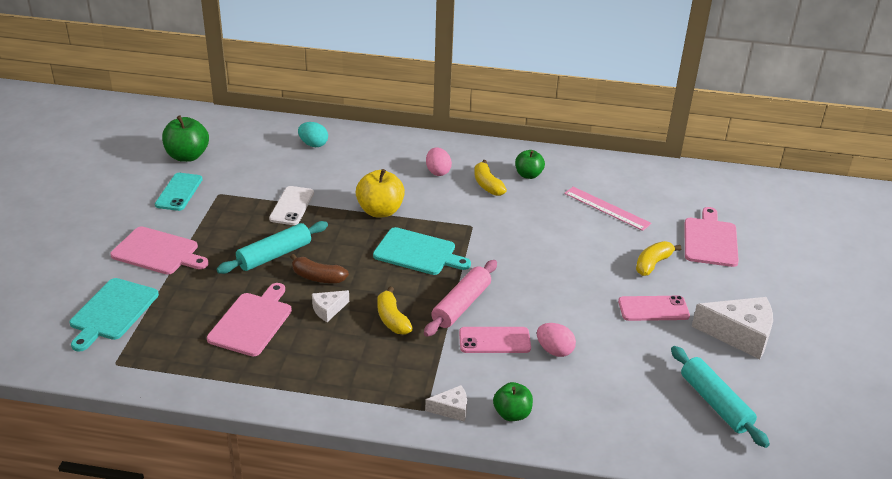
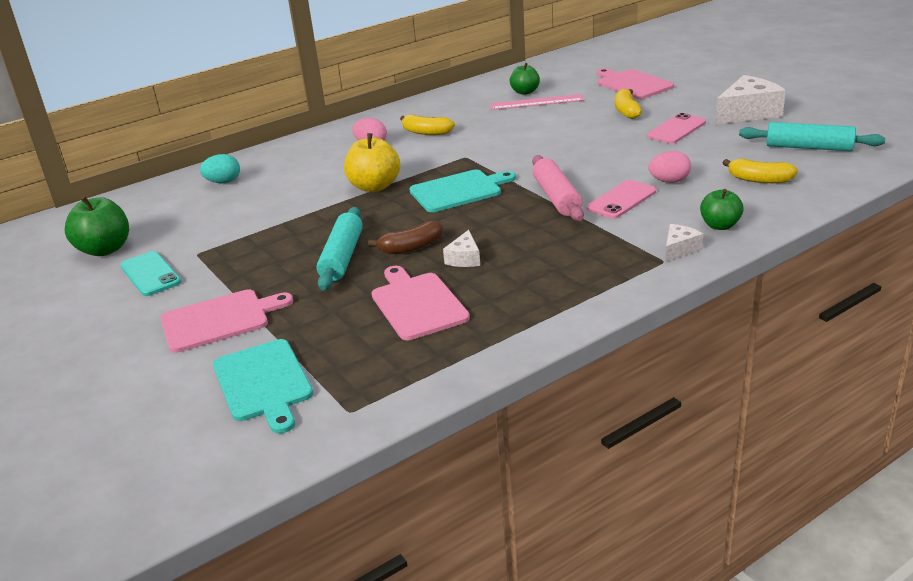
camera: 40 degrees left, 5 degrees down
white phone [269,186,314,225] -> none
yellow banana [377,287,413,335] -> yellow banana moved to [723,158,798,183]
green apple [515,150,545,179] -> green apple moved to [510,63,540,95]

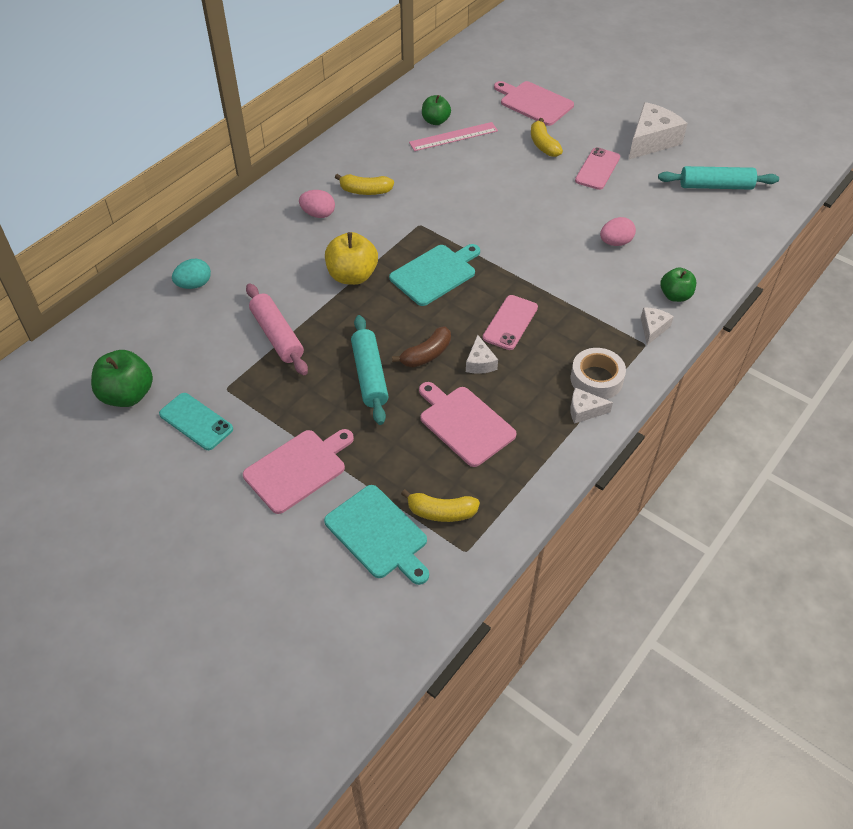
camera: 20 degrees left, 20 degrees up
pink rolling pin [532,155,584,221] -> pink rolling pin moved to [246,283,308,375]
pink phone [587,180,656,219] -> pink phone moved to [483,295,538,350]
yellow banana [723,158,798,183] -> yellow banana moved to [401,489,480,522]
none -> white tape [570,348,626,399]
none -> white cheese [570,388,613,424]

